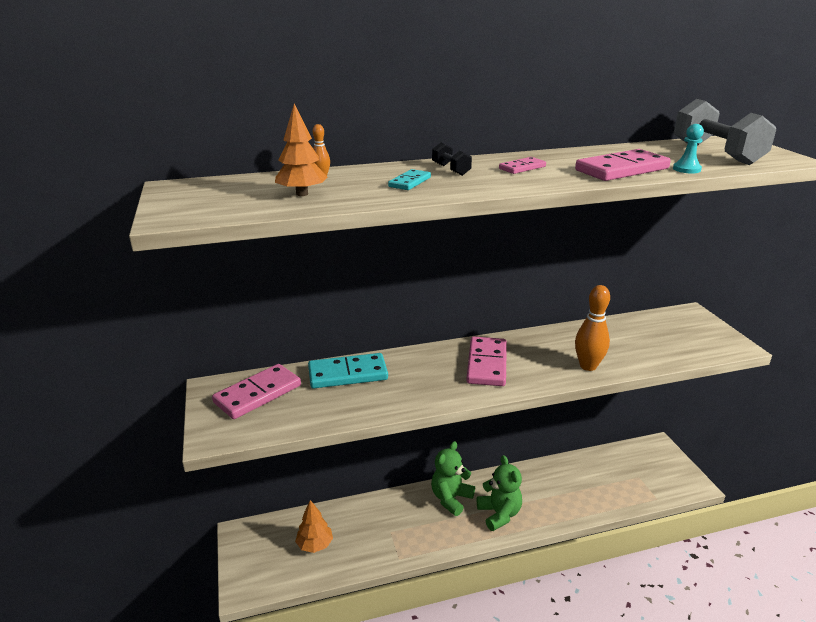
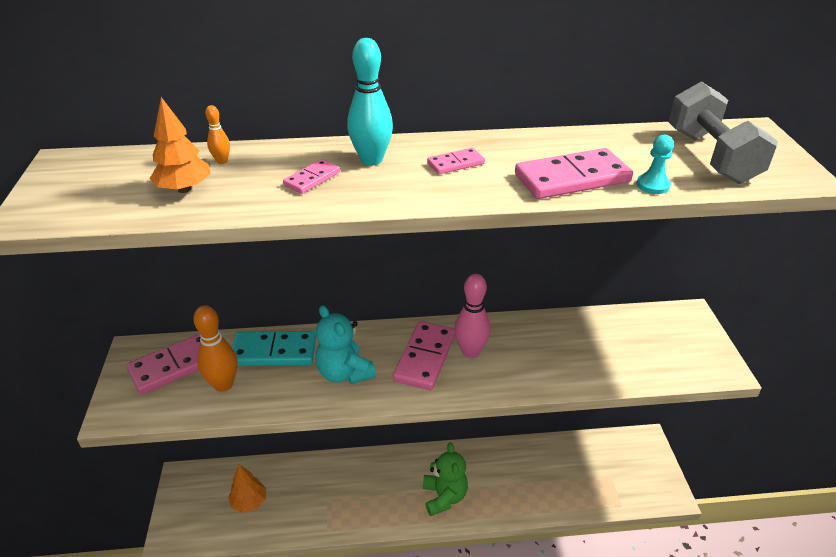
camera: 10 degrees right, 10 degrees up
turquoise domino [388,169,431,190] -> pink domino [283,159,340,194]
green teddy bear [431,441,475,516] -> none
black dumbbell [432,142,472,176] -> turquoise bowling pin [347,38,393,165]
orange bowling pin [575,285,610,371] -> orange bowling pin moved to [193,305,238,392]
none -> turquoise teddy bear [315,305,376,384]
none -> pink bowling pin [454,274,491,358]

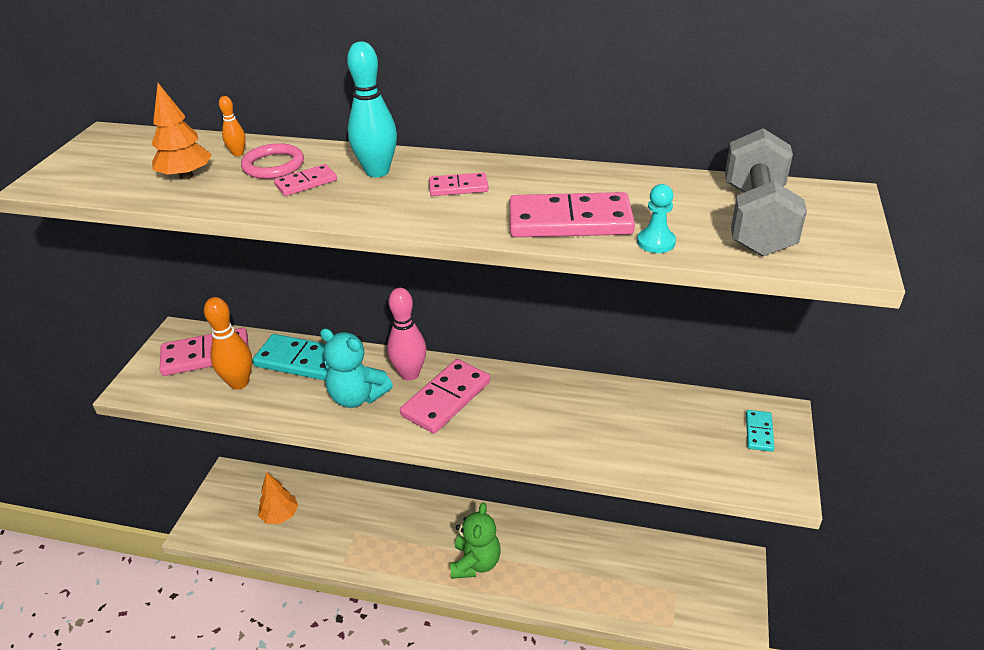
camera: 20 degrees right, 0 degrees up
turquoise teddy bear [315,305,376,384] -> turquoise teddy bear turned 45 degrees counterclockwise [320,328,393,408]
pink bowling pin [454,274,491,358] -> pink bowling pin moved to [387,288,426,381]
none -> pink ring [241,143,304,179]
none -> turquoise domino [746,410,775,452]

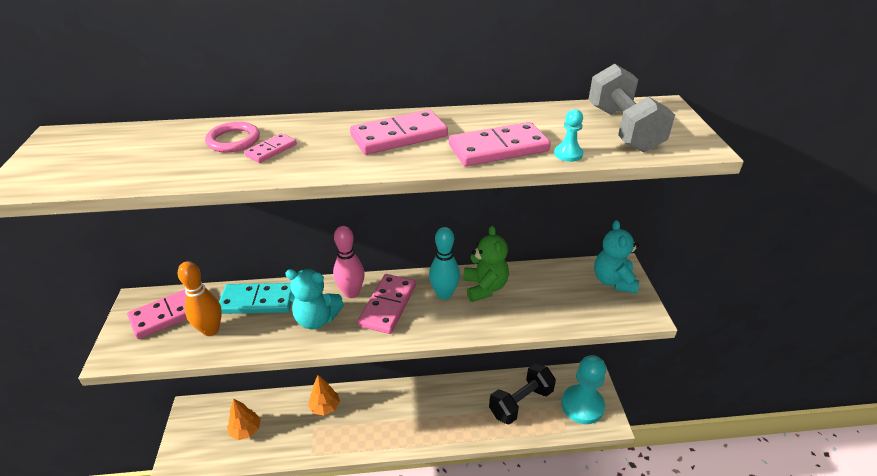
camera: 20 degrees left, 0 degrees up
orange tree [152,83,212,180] -> orange tree moved to [308,375,340,416]
orange bowling pin [219,96,246,156] -> none
turquoise bowling pin [347,41,397,177] -> turquoise bowling pin moved to [429,227,460,300]
pink domino [429,172,489,196] -> pink domino [350,110,448,155], size x1.94
green teddy bear [450,503,501,579] -> green teddy bear moved to [463,226,509,302]
turquoise domino [746,410,775,452] -> turquoise teddy bear [594,220,639,294]
none -> black dumbbell [489,363,556,425]
none -> turquoise pawn [561,355,606,424]

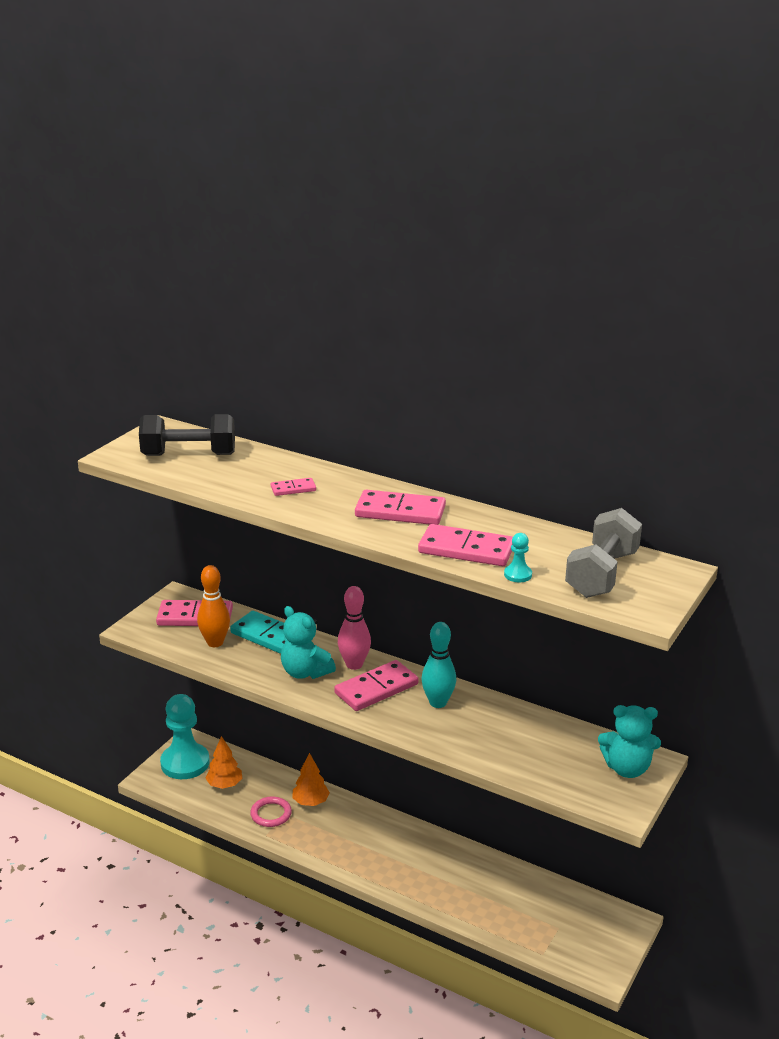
camera: 35 degrees right, 10 degrees down
pink ring [205,122,260,152] -> pink ring moved to [250,797,292,827]
green teddy bear [463,226,509,302] -> none
black dumbbell [489,363,556,425] -> black dumbbell moved to [139,414,235,456]
turquoise pawn [561,355,606,424] -> turquoise pawn moved to [160,694,210,779]
turquoise teddy bear [594,220,639,294] -> turquoise teddy bear turned 120 degrees counterclockwise [598,705,661,778]

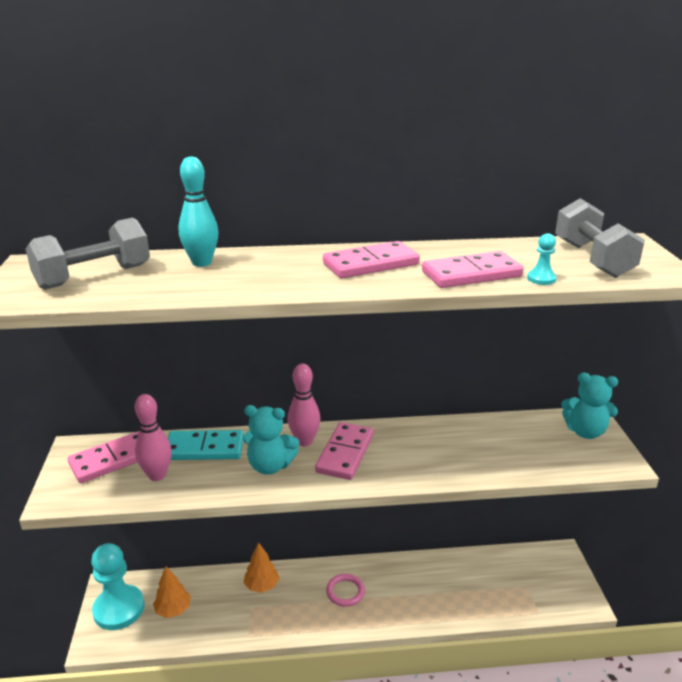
camera: 35 degrees left, 0 degrees up
black dumbbell [139,414,235,456] -> grey dumbbell [26,218,150,290]
orange bowling pin [197,565,230,647] -> pink bowling pin [135,394,172,481]
pink ring [250,797,292,827] -> pink ring moved to [326,574,365,607]
pink domino [271,478,316,496] -> none
turquoise bowling pin [421,622,456,708] -> turquoise bowling pin moved to [178,156,219,267]
turquoise teddy bear [598,705,661,778] -> turquoise teddy bear turned 45 degrees clockwise [561,373,618,439]

